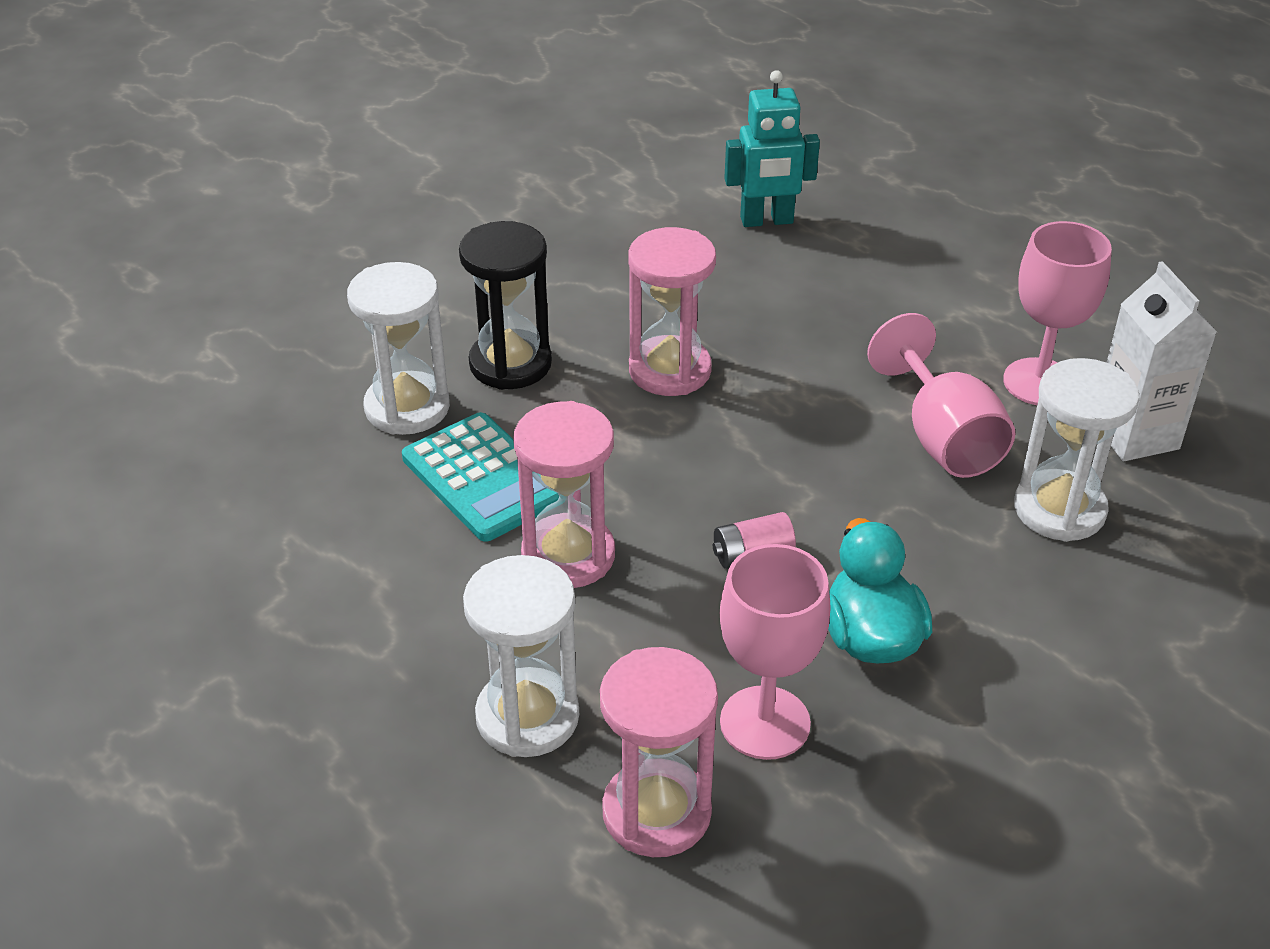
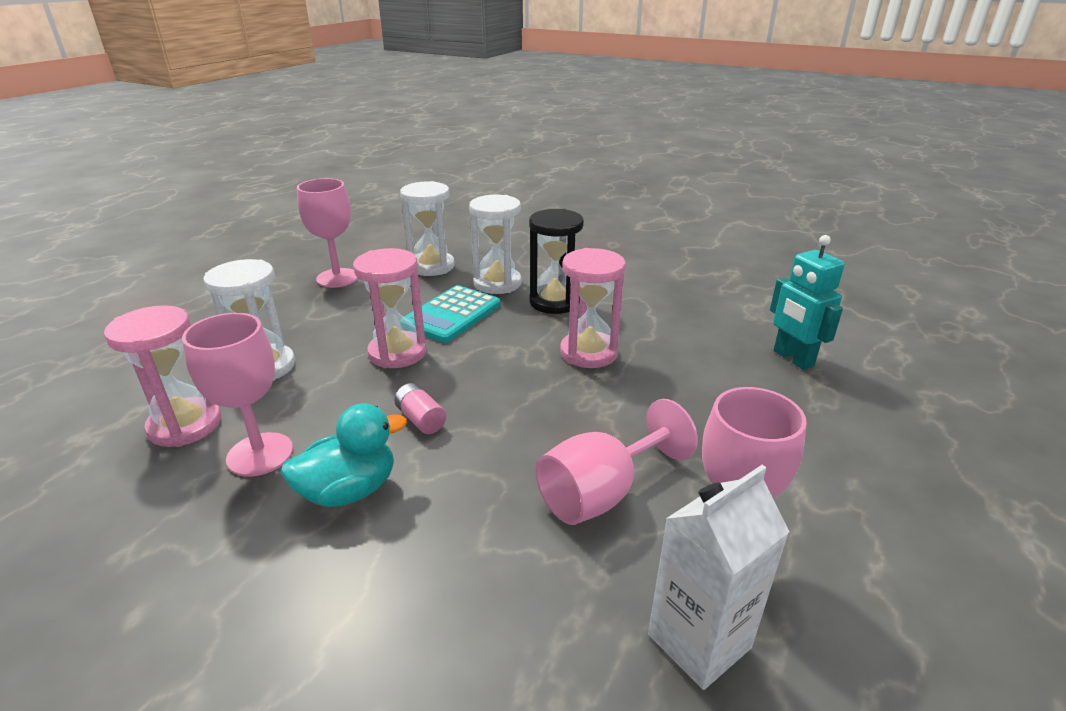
camera: 70 degrees right, 10 degrees down
white hourglass [1014,358,1139,542] -> white hourglass moved to [400,181,455,276]
none -> pink goblet [297,178,358,288]

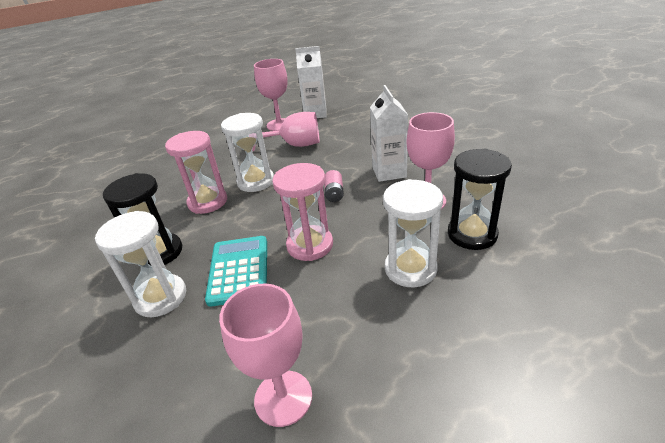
camera: 140 degrees left, 5 degrees up
pink hourglass [104,305,221,447] -> black hourglass [448,149,512,250]
turquoise duck [280,403,407,507] -> white carton [370,85,408,182]
white hourglass [400,181,455,276] -> white hourglass moved to [221,113,274,192]
turquoise calculator [404,285,501,343] -> turquoise calculator turned 75 degrees counterclockwise [205,236,267,307]
turquoise robot [770,235,845,370] -> none

